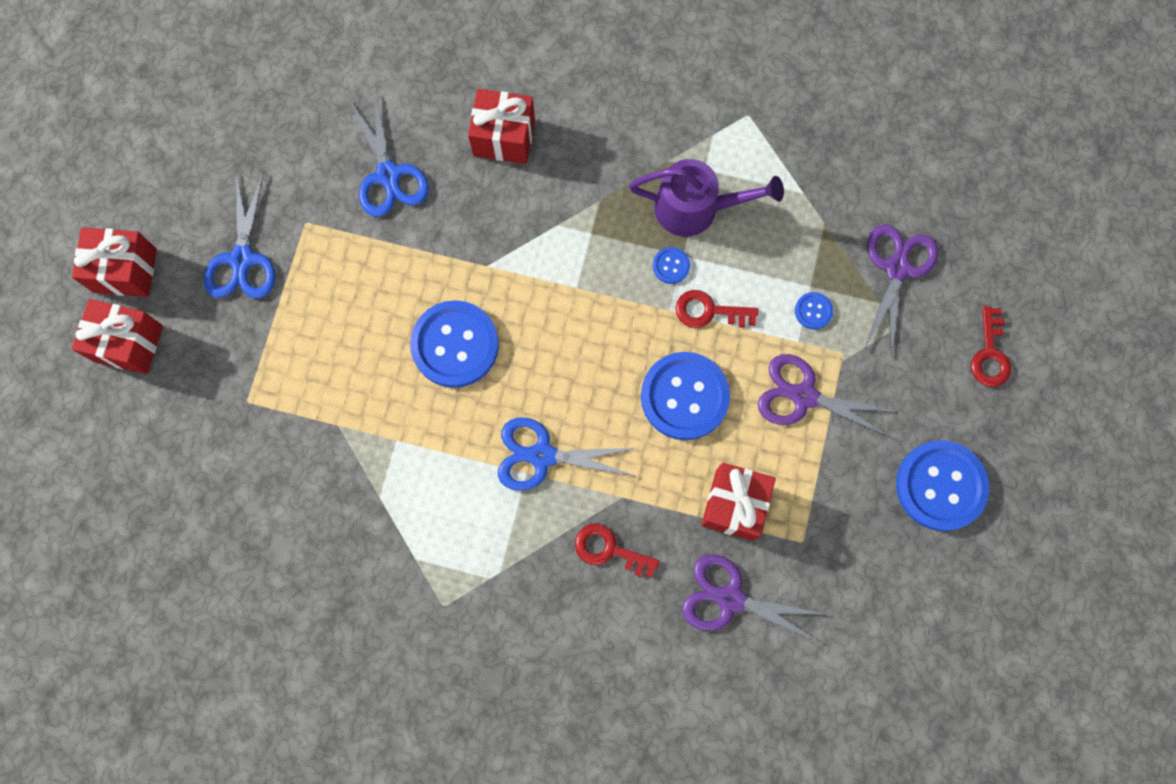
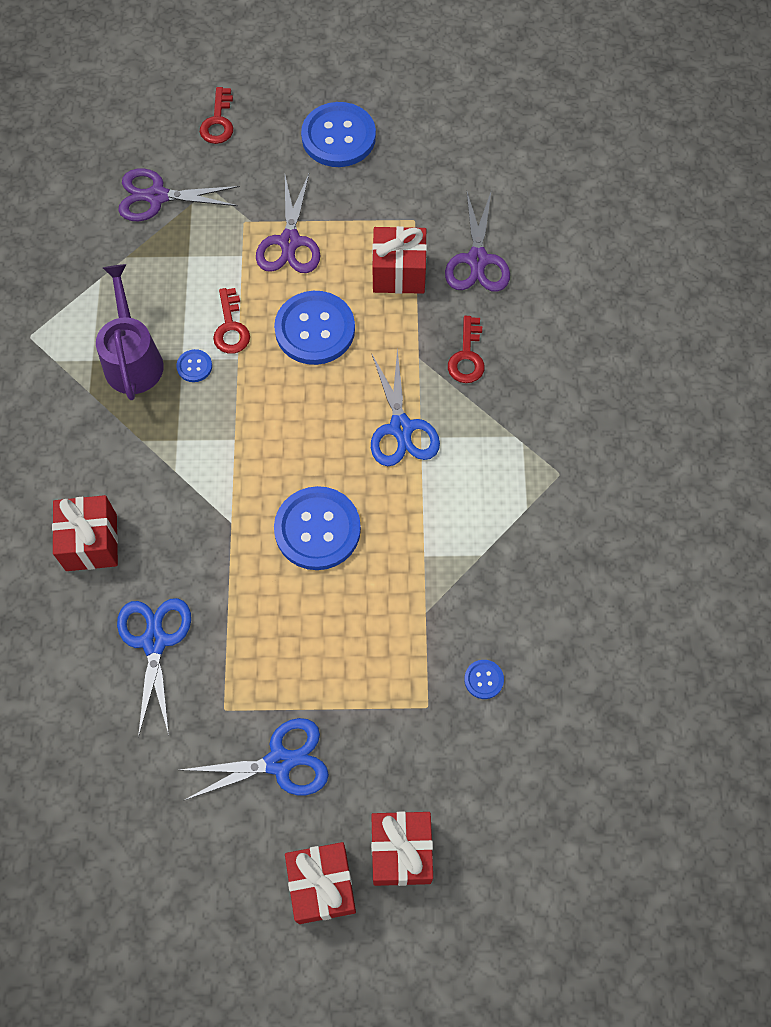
camera: 105 degrees left, 10 degrees down
blue scissors [350,93,429,217] -> blue scissors turned 60 degrees counterclockwise [117,598,191,738]
blue button [795,292,833,329] -> blue button moved to [464,660,504,699]
red key [971,306,1011,387] -> red key turned 105 degrees clockwise [200,87,233,144]

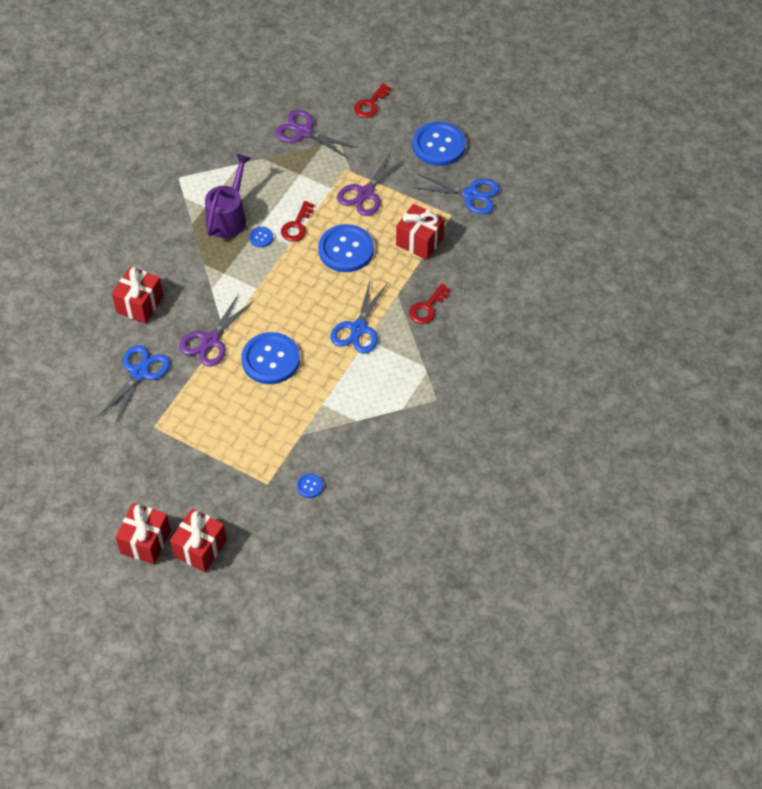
camera: 30 degrees right, 10 degrees down
blue scissors [180,718,329,801] -> blue scissors moved to [413,174,500,214]
purple scissors [445,192,510,292] -> purple scissors moved to [179,294,254,367]

